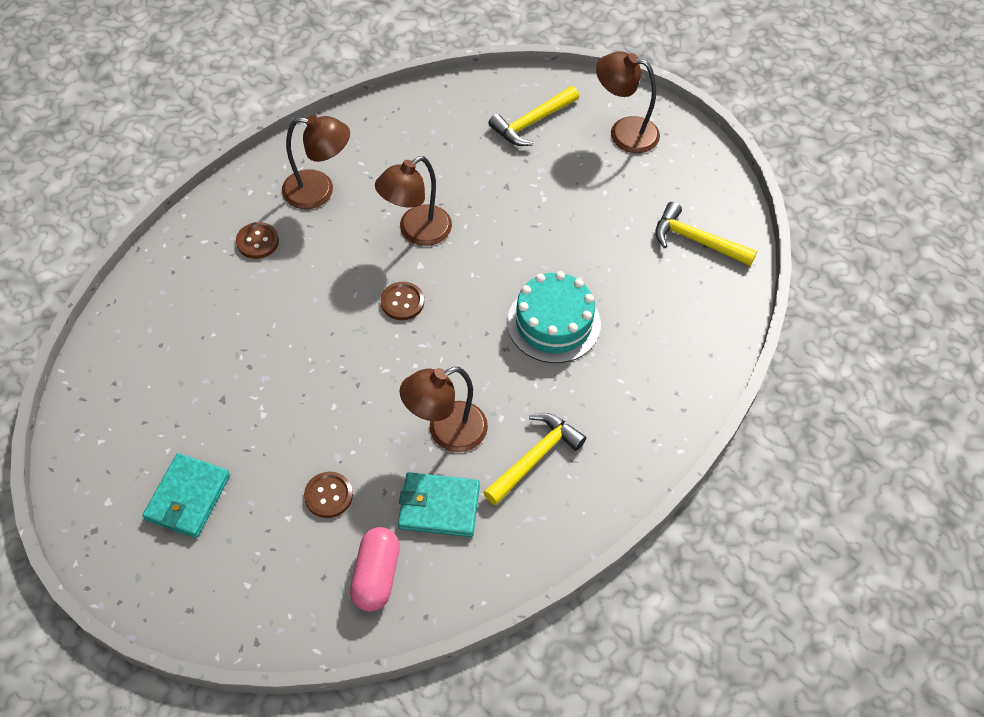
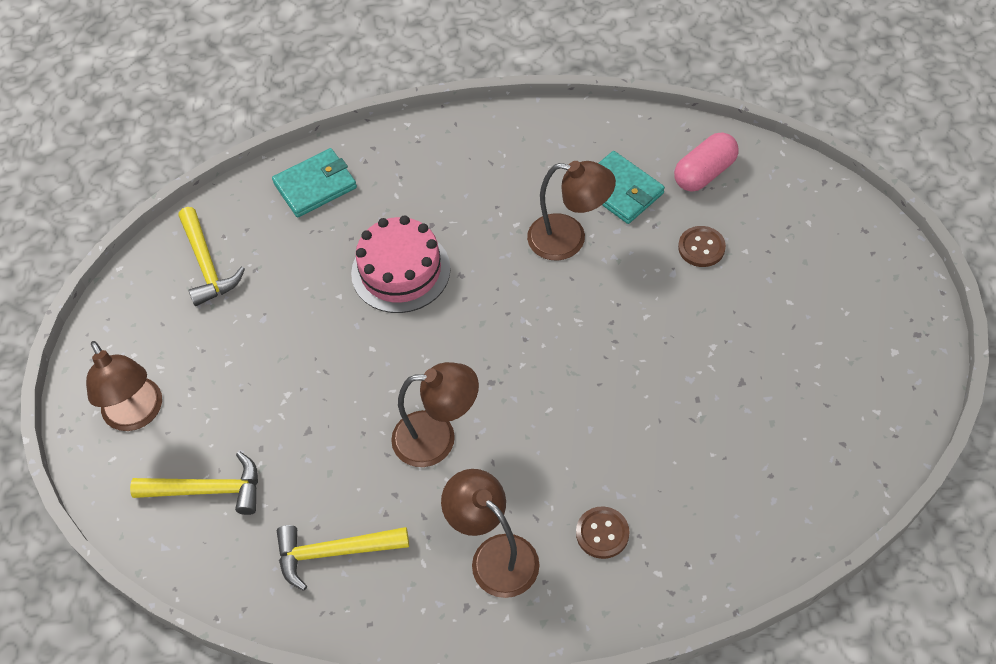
camera: 135 degrees left, 0 degrees up
turquoise wallet [142,453,230,538] -> turquoise wallet moved to [272,148,357,218]
brown button [381,282,424,320] -> none
yellow hammer [483,413,586,505] -> yellow hammer moved to [277,525,409,591]
turquoise cake [507,271,601,363] -> pink cake [351,215,451,313]

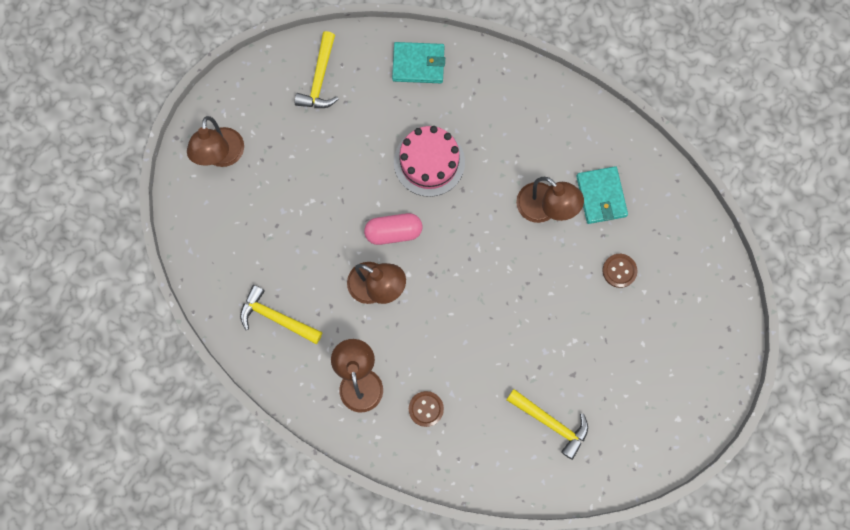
camera: 30 degrees right, 20 degrees up
yellow hammer [130,452,258,515] -> yellow hammer moved to [506,389,588,460]
pink capsule [674,132,739,192] -> pink capsule moved to [364,213,422,245]

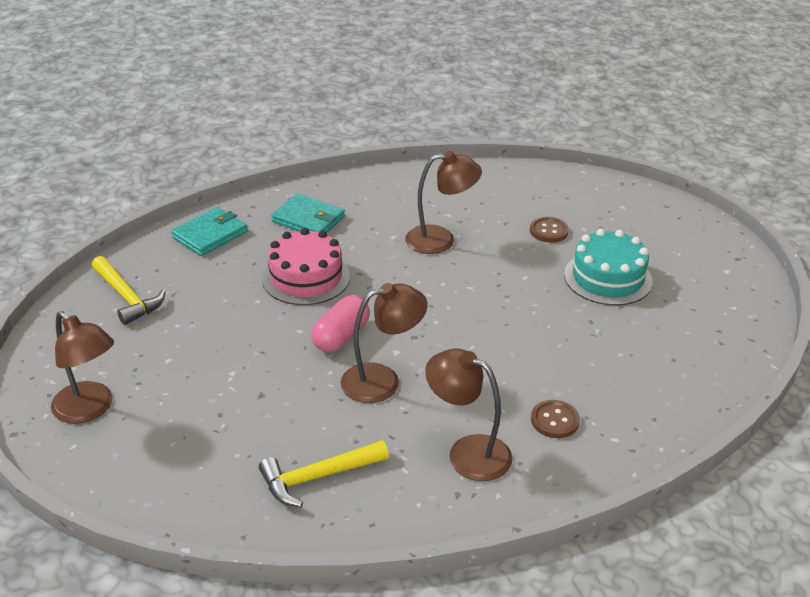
camera: 50 degrees left, 40 degrees down
yellow hammer [506,389,588,460] -> none
turquoise wallet [576,166,628,224] -> turquoise wallet moved to [271,194,345,233]
none -> turquoise cake [564,229,653,306]

